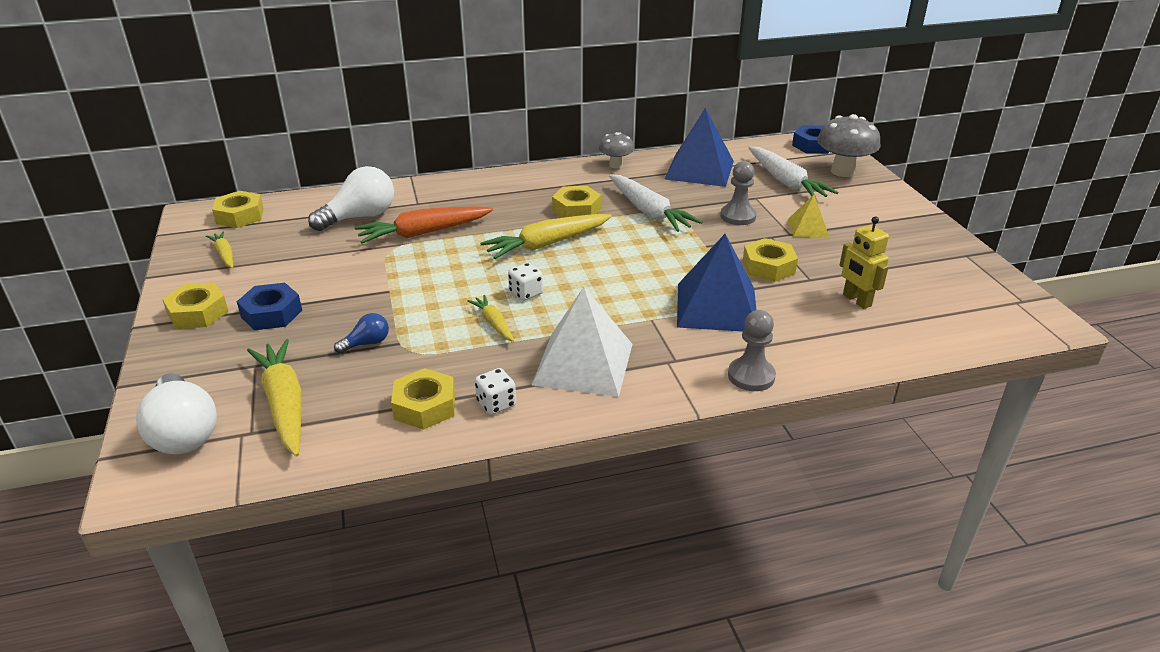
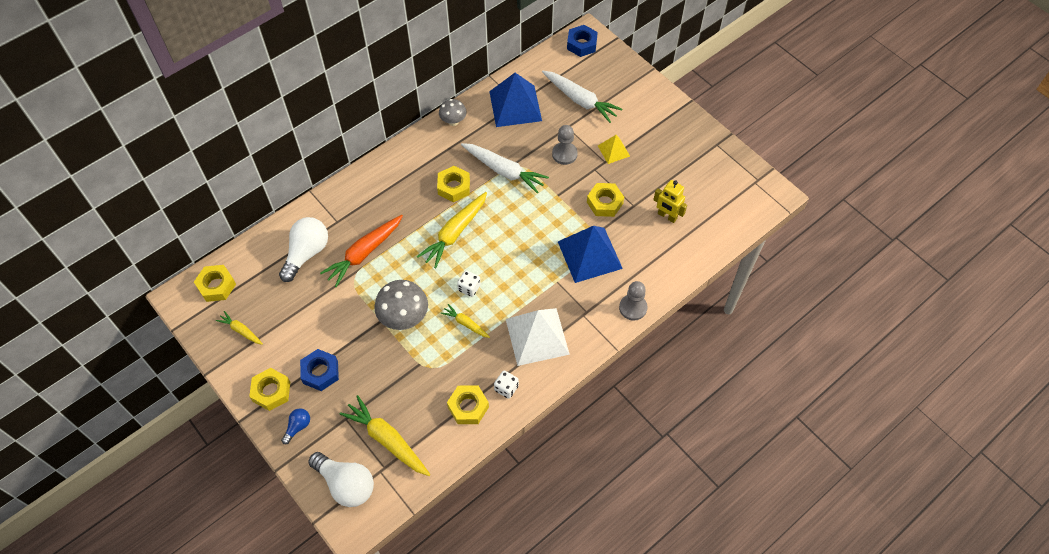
camera: 25 degrees left, 25 degrees up
blue light bulb [334,313,389,354] -> blue light bulb moved to [281,408,310,444]
grey mushroom [817,114,880,177] -> grey mushroom moved to [374,280,428,330]

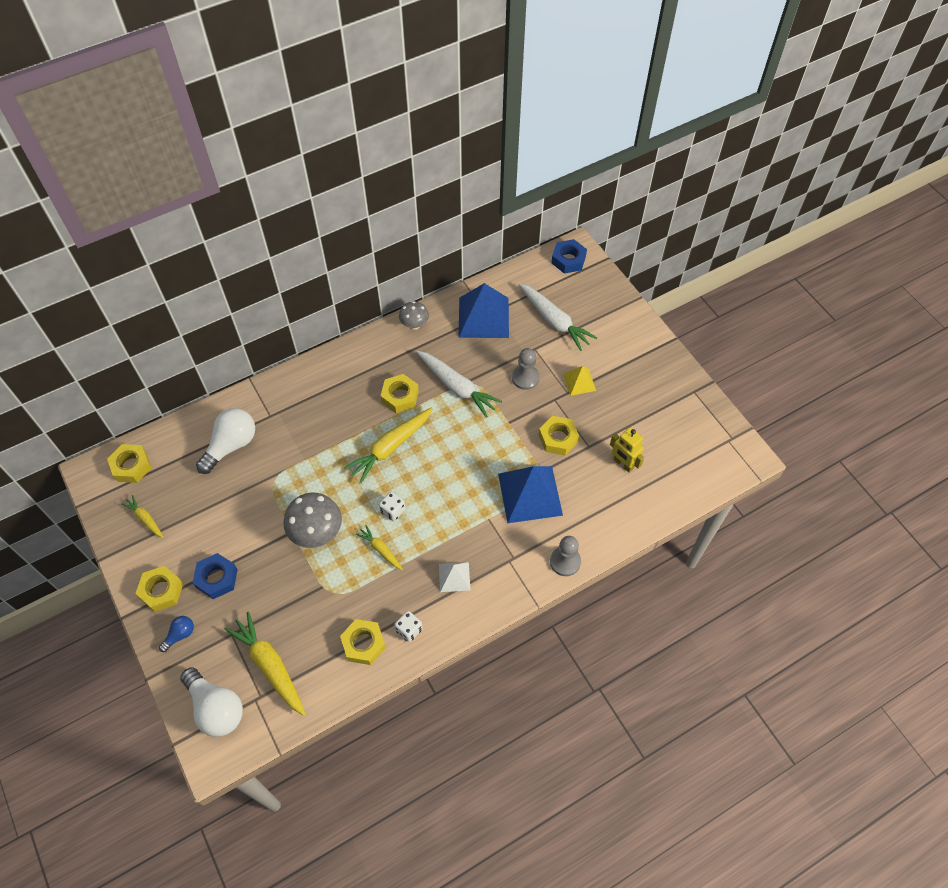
camera: 10 degrees right, 0 degrees up
orange carrot [320,215,403,287] -> none
white pyramid [506,308,570,366] -> white pyramid [439,562,471,592], size x0.52

